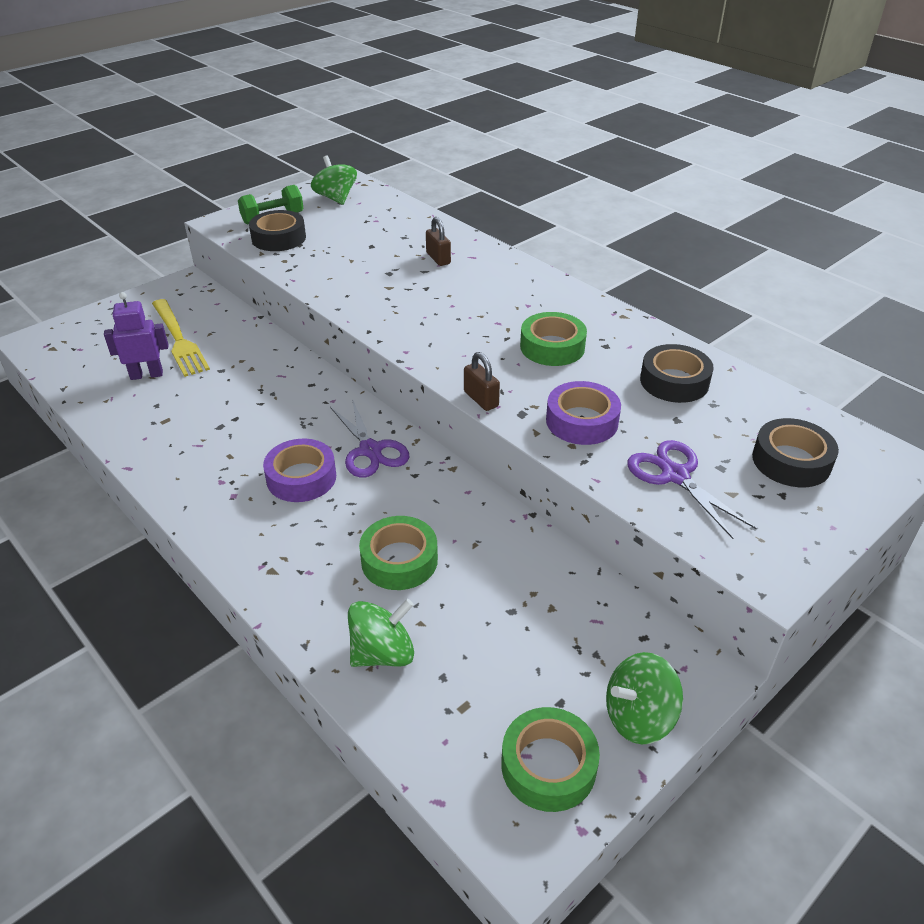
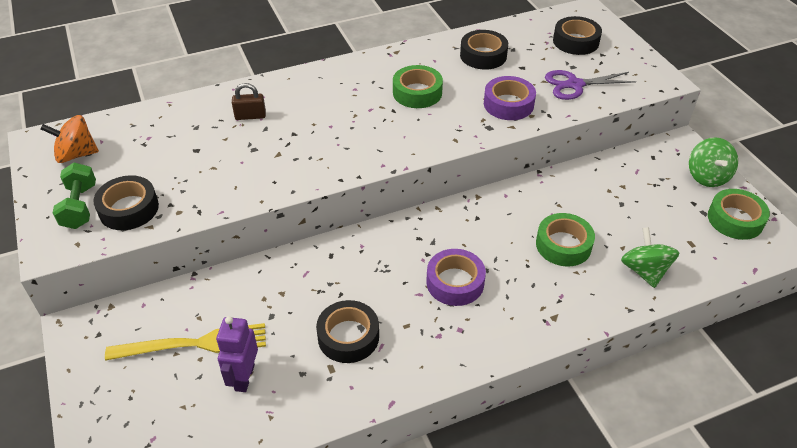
camera: 70 degrees left, 5 degrees up
green spinning top [311,155,357,205] -> orange spinning top [40,115,99,163]
purple scissors [330,399,410,477] -> none
brown padlock [464,352,500,411] -> none
none -> black tape [316,300,379,363]

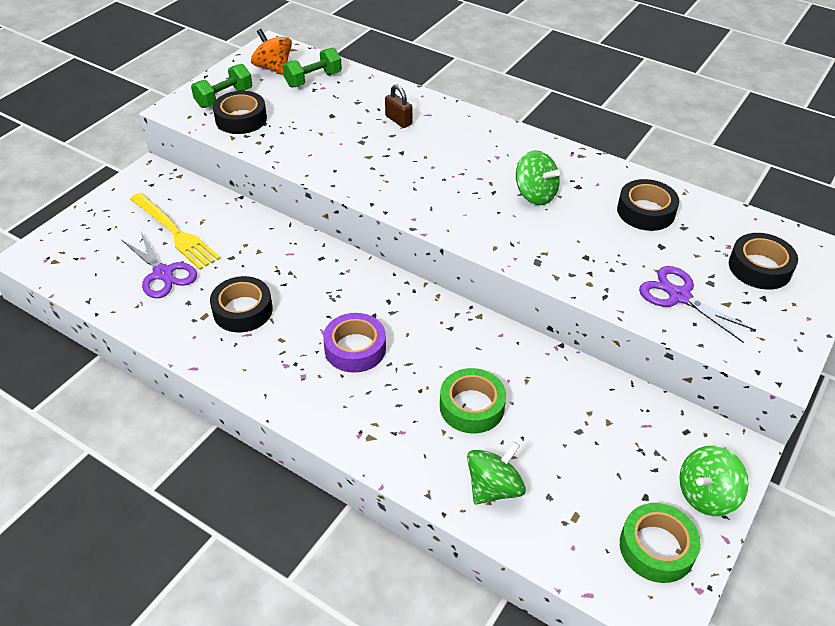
camera: 55 degrees right, 0 degrees up
purple robot [216,316,258,392] -> purple scissors [122,232,197,298]
green tape [393,65,443,108] -> green spinning top [516,150,560,205]
purple tape [484,76,536,120] -> none
none -> green dumbbell [283,48,342,88]

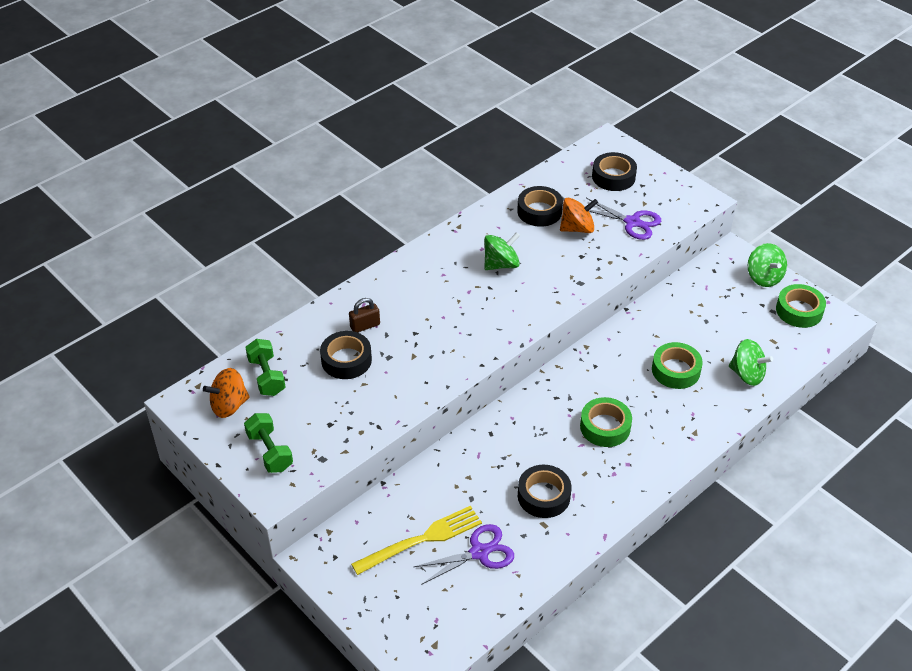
camera: 75 degrees left, 0 degrees up
black tape [213,91,267,134] -> black tape moved to [320,331,372,379]
purple tape [323,313,386,373] -> green tape [580,397,632,447]
green spinning top [467,441,526,505] -> green spinning top turned 150 degrees clockwise [729,339,773,386]
purple scissors [639,266,756,342] -> purple scissors turned 120 degrees counterclockwise [586,198,661,240]
none -> orange spinning top [560,198,598,233]

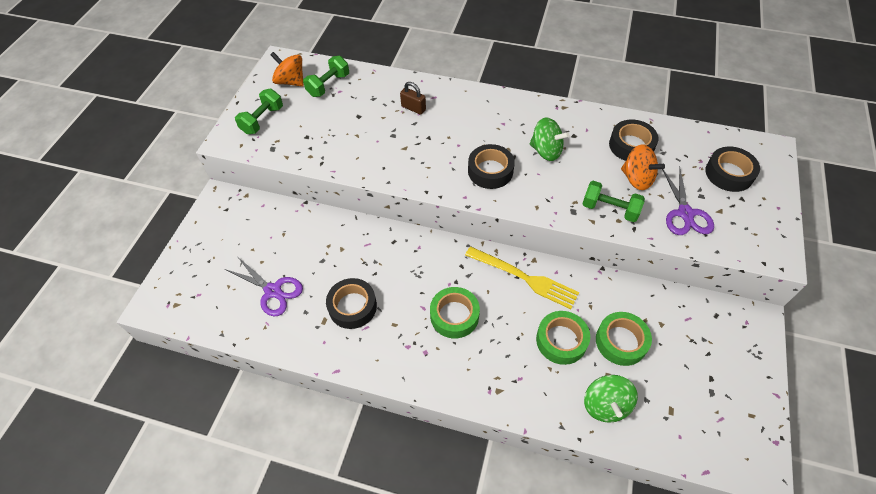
camera: 60 degrees right, 10 degrees up
black tape [320,331,372,379] -> black tape moved to [468,144,515,189]
yellow fork [351,506,482,575] -> yellow fork moved to [465,246,579,309]
green spinning top [748,243,787,287] -> none
green tape [776,284,826,328] -> green tape moved to [596,312,652,366]
none -> green dumbbell [582,181,645,222]

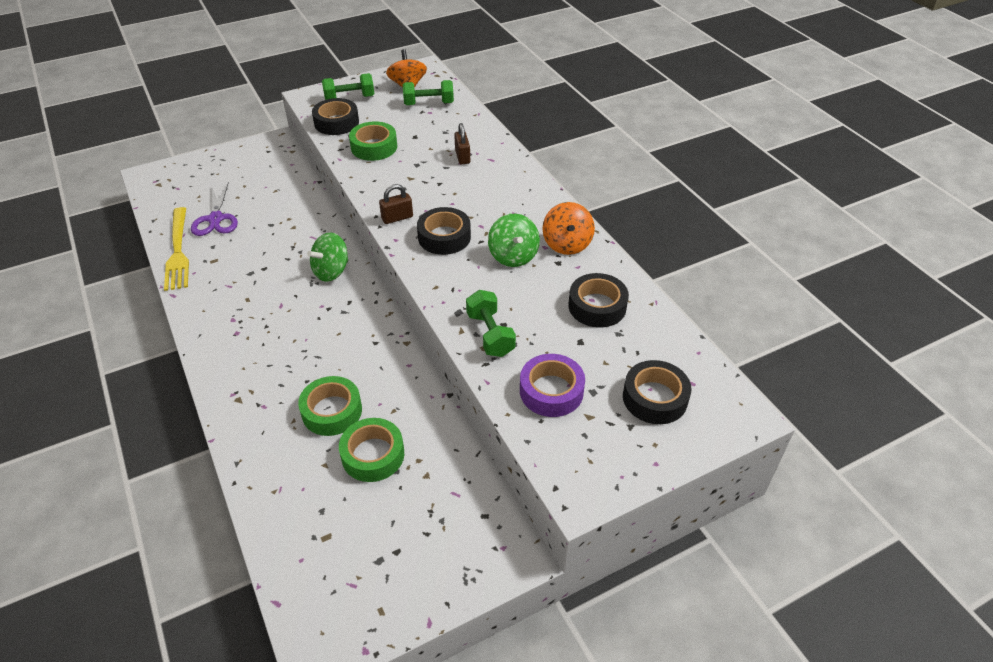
camera: 45 degrees right, 10 degrees down
black tape [326,278,377,329] -> black tape moved to [312,98,359,135]
green tape [430,287,480,338] -> green tape moved to [349,121,397,161]
yellow fork [465,246,579,309] -> yellow fork moved to [164,207,189,291]
green spinning top [584,375,638,423] -> green spinning top moved to [307,232,348,282]
orange spinning top [621,144,665,190] -> orange spinning top moved to [543,202,595,255]
purple scissors [662,168,714,235] -> purple tape [520,354,585,417]
none -> brown padlock [379,184,413,224]

